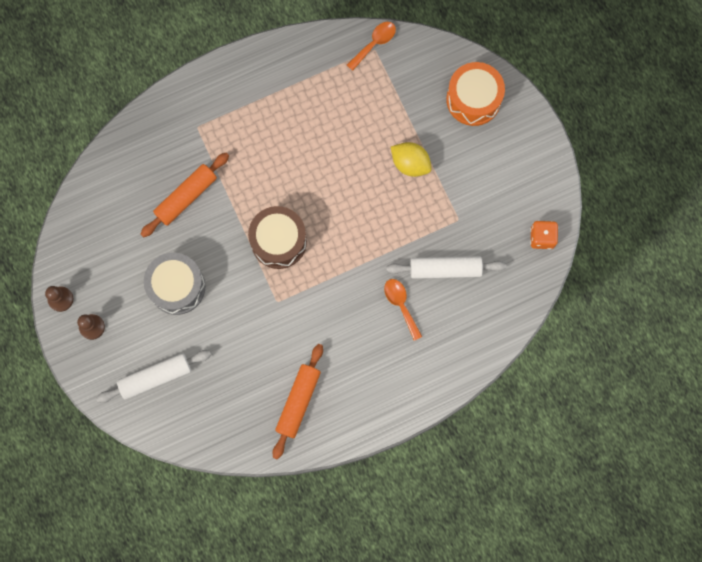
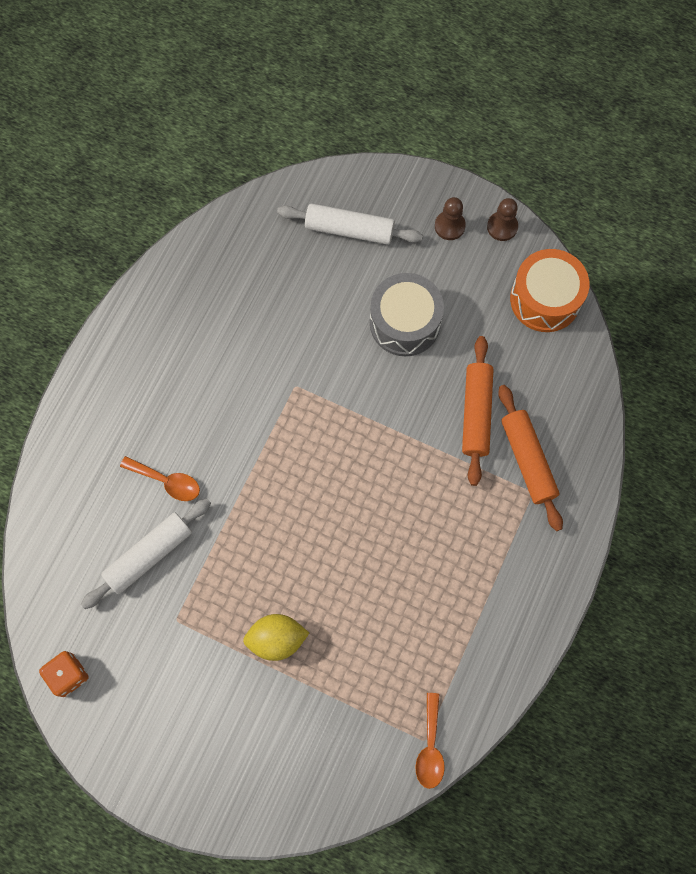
camera: 140 degrees right, 5 degrees down
white rolling pin [96,350,211,403] -> white rolling pin turned 75 degrees clockwise [277,203,423,245]
brown drum [248,206,307,269] -> none
orange rolling pin [273,344,323,460] -> orange rolling pin moved to [498,385,563,531]
orange drum [446,62,505,126] -> orange drum moved to [510,249,589,332]

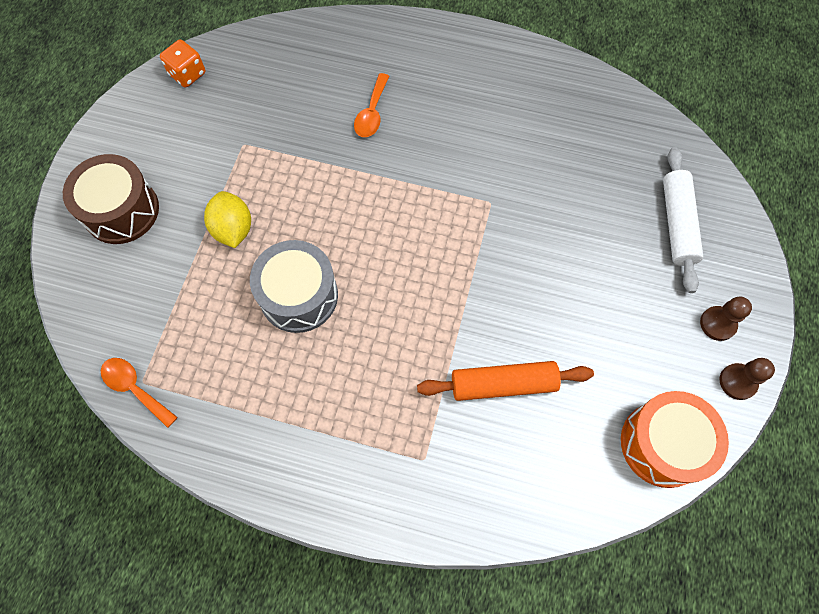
camera: 80 degrees right, 5 degrees down
white rolling pin [81,498,211,609] -> none
grey drum [370,273,444,356] -> grey drum moved to [250,240,338,333]
orange spoon [415,693,445,789] -> orange spoon turned 45 degrees clockwise [101,358,178,428]
orange rolling pin [498,385,563,531] -> none
none -> brown drum [63,154,159,244]

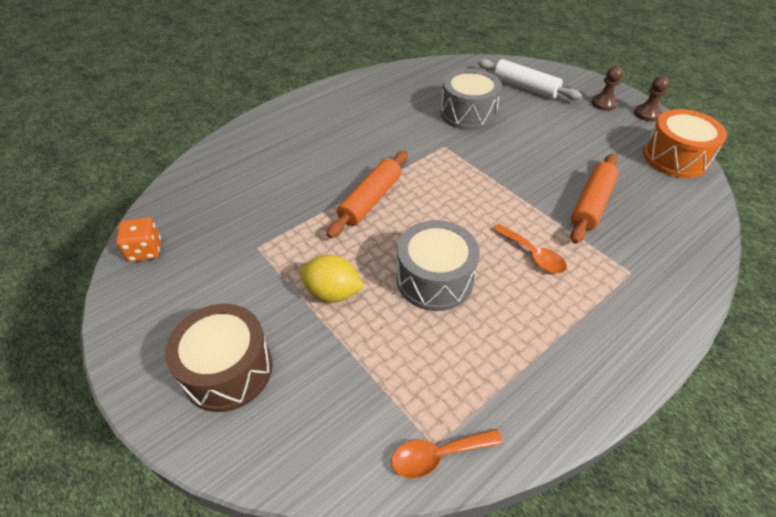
camera: 55 degrees left, 20 degrees down
orange spoon [354,73,389,137] -> orange spoon moved to [492,224,567,274]
none -> orange rolling pin [327,151,408,238]
none -> grey drum [440,69,502,130]

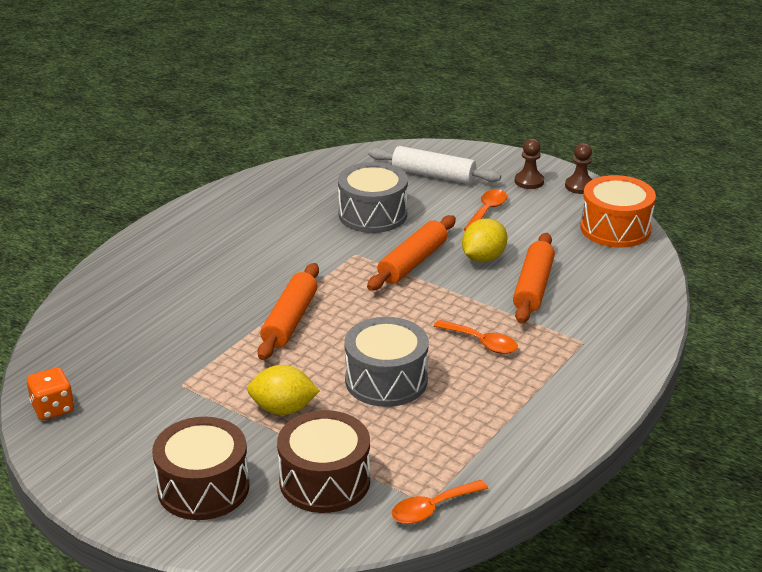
camera: 15 degrees left, 15 degrees down
none -> brown drum [277,410,370,513]
none -> orange rolling pin [367,215,456,291]
none -> yellow lemon [462,218,507,262]
none -> orange spoon [464,189,507,230]

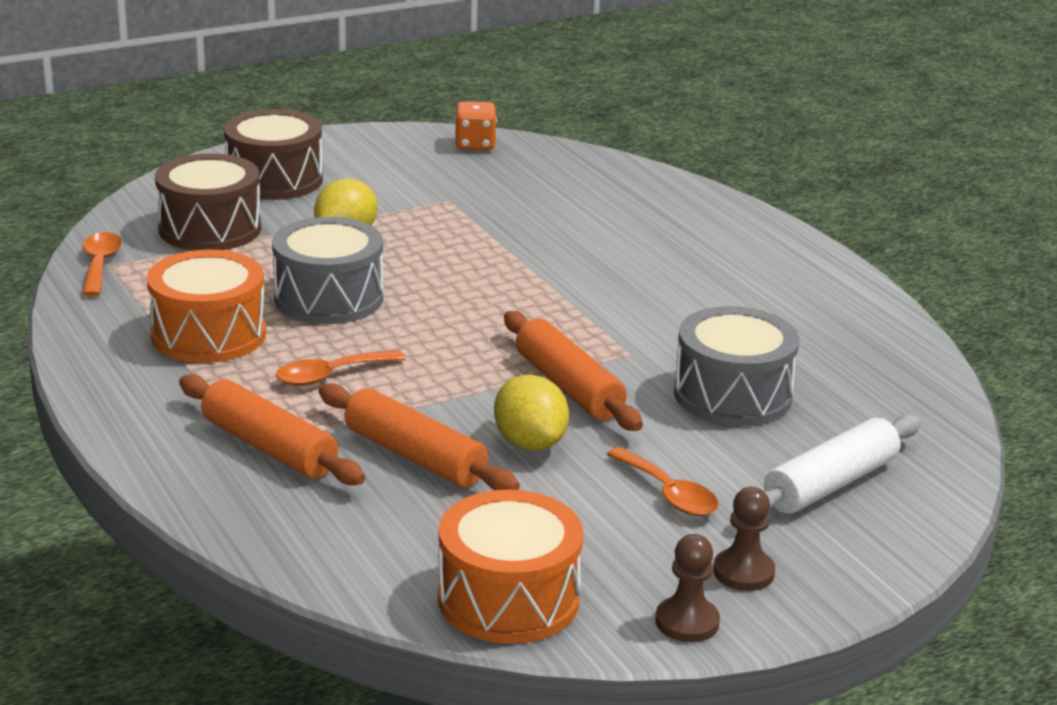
camera: 115 degrees right, 5 degrees down
orange rolling pin [258,263,319,360] -> orange rolling pin moved to [179,374,365,485]
none -> orange drum [147,250,266,363]

